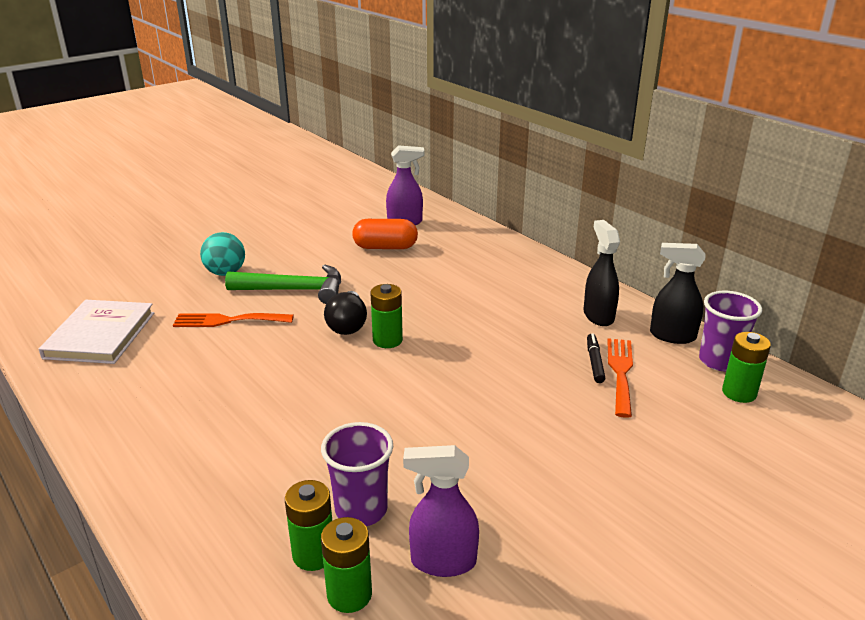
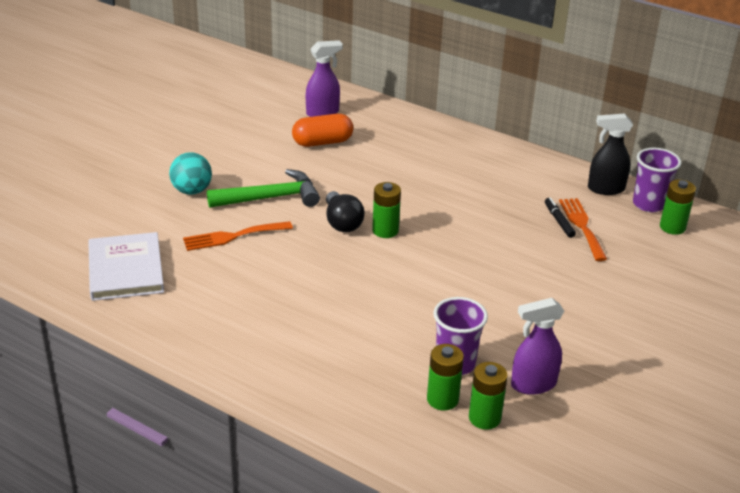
camera: 20 degrees left, 5 degrees up
black spray bottle [584,220,620,326] -> none

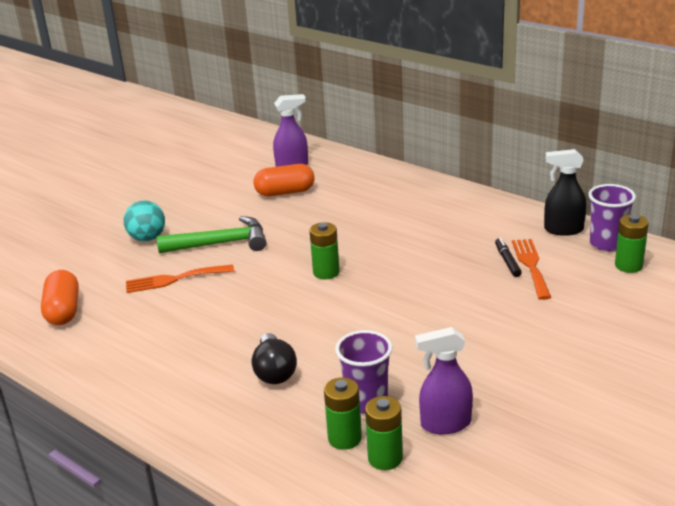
camera: 10 degrees right, 5 degrees down
white book [88,232,164,301] -> orange capsule [41,270,79,325]
black light bulb [326,191,365,232] -> black light bulb moved to [252,333,297,384]

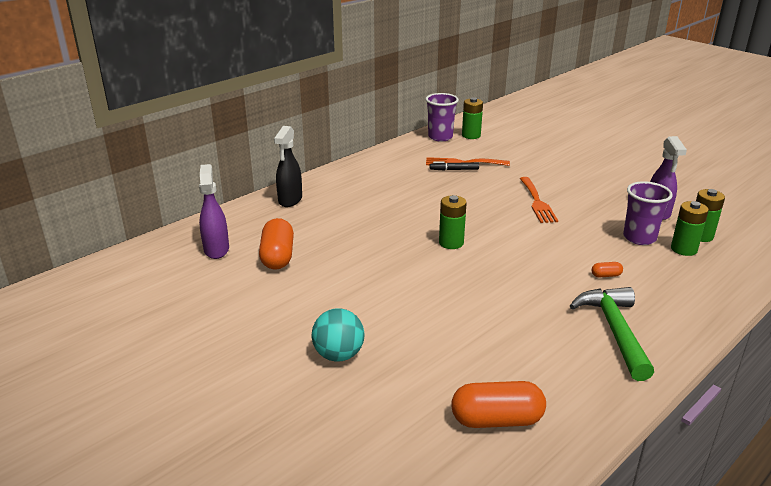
camera: 85 degrees left, 0 degrees up
orange fork [126,264,234,293] -> orange fork moved to [519,177,558,223]
green hammer [157,216,266,253] -> green hammer moved to [570,287,654,381]
black light bulb [252,333,297,384] -> orange capsule [592,262,623,277]
black spray bottle [544,149,587,236] -> black spray bottle moved to [274,126,302,207]

